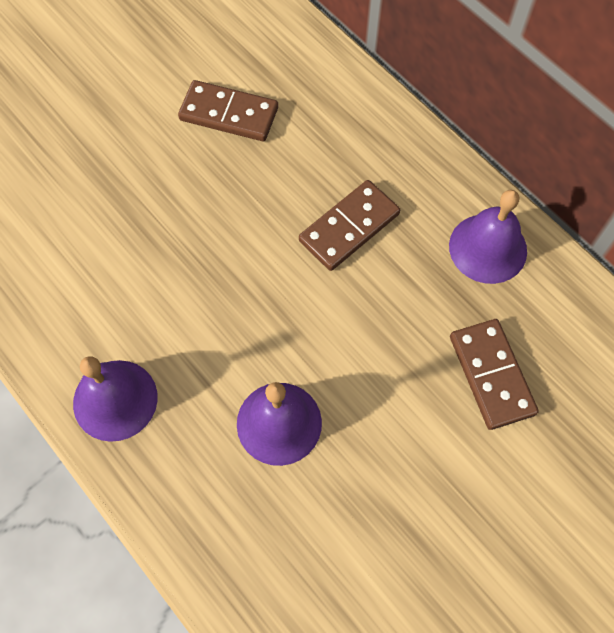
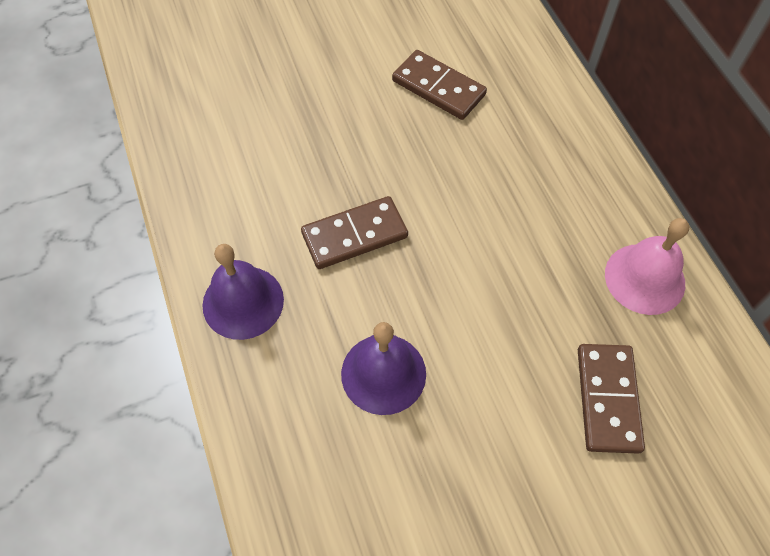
camera: 20 degrees right, 5 degrees down
brown domino [299,180,400,271] -> brown domino moved to [301,196,408,269]
purple bell [449,190,527,284] -> pink bell [605,218,689,315]

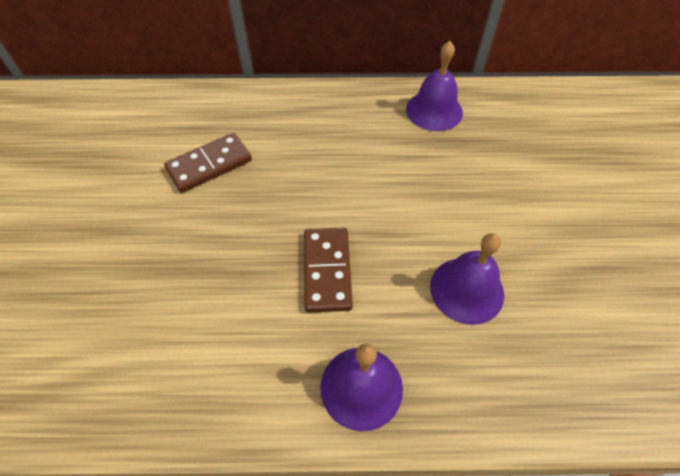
camera: 70 degrees left, 5 degrees down
brown domino [578,344,645,454] -> none
pink bell [605,218,689,315] -> purple bell [406,41,463,131]

